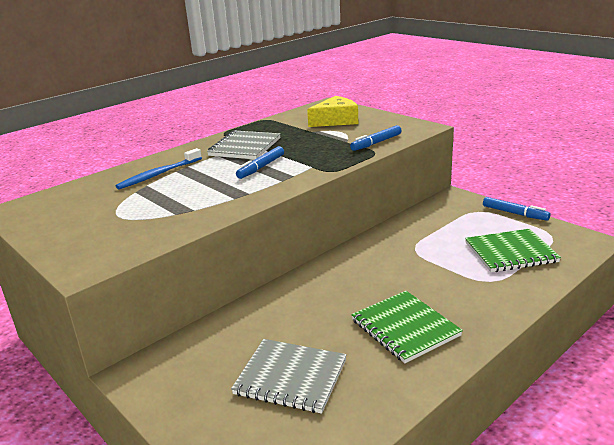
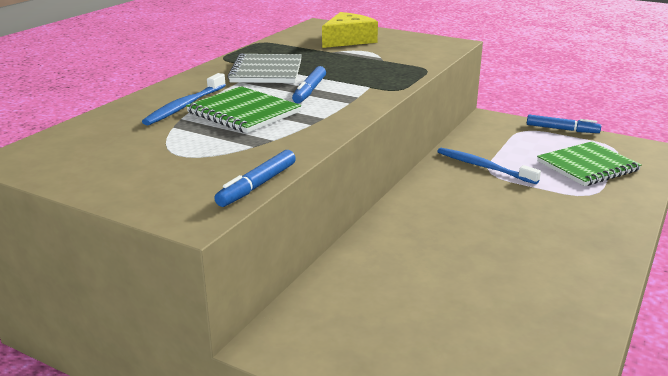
camera: 20 degrees left, 0 degrees up
grey notebook [231,339,347,414] -> none
blue marker [350,125,402,151] -> blue marker moved to [214,150,296,207]
green notebook [351,291,463,363] -> green notebook moved to [186,86,301,133]
none -> blue toothbrush [437,148,541,184]

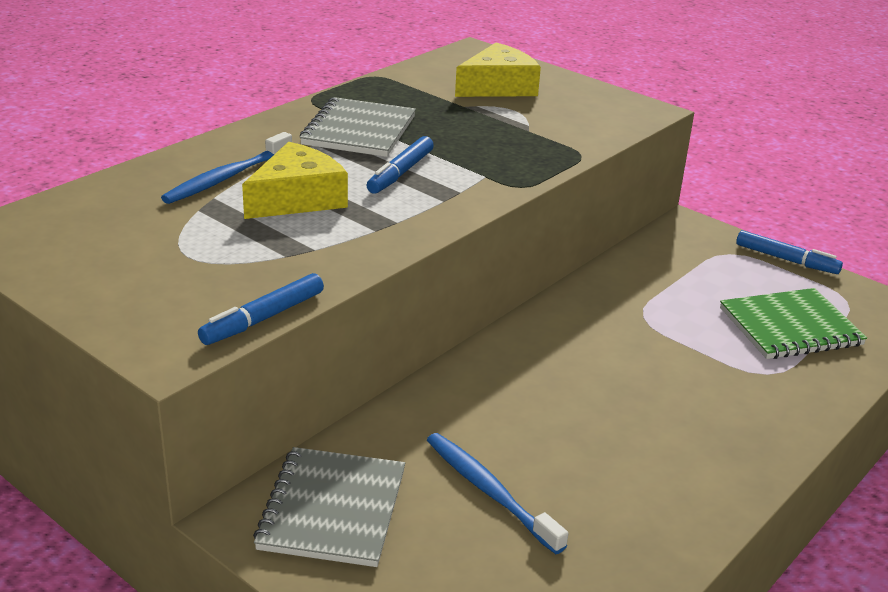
camera: 10 degrees right, 5 degrees up
green notebook [186,86,301,133] -> yellow cheese [242,142,348,219]
blue toothbrush [437,148,541,184] -> blue toothbrush moved to [427,433,568,554]
none -> grey notebook [253,447,405,567]

